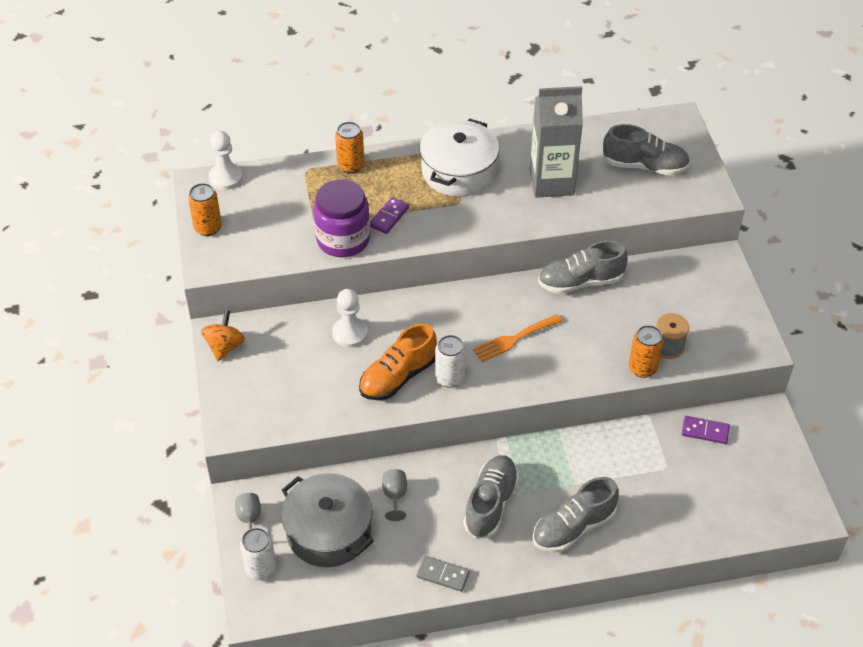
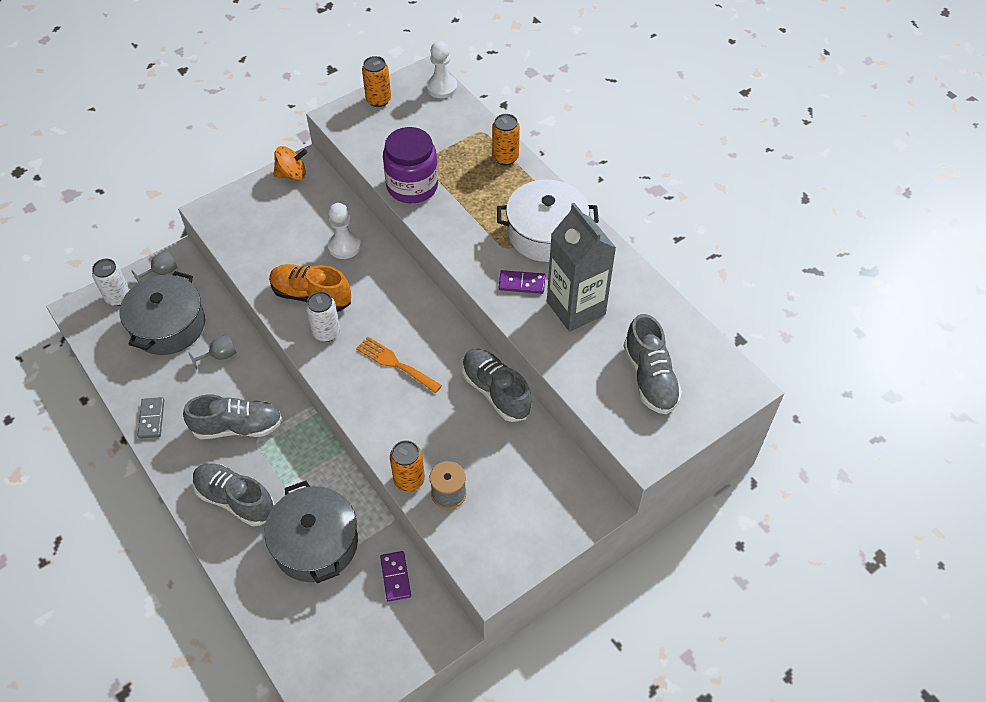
camera: 65 degrees right, 5 degrees up
purple domino [370,197,409,234] -> purple domino moved to [499,270,545,294]
none -> grey pot [264,481,358,583]

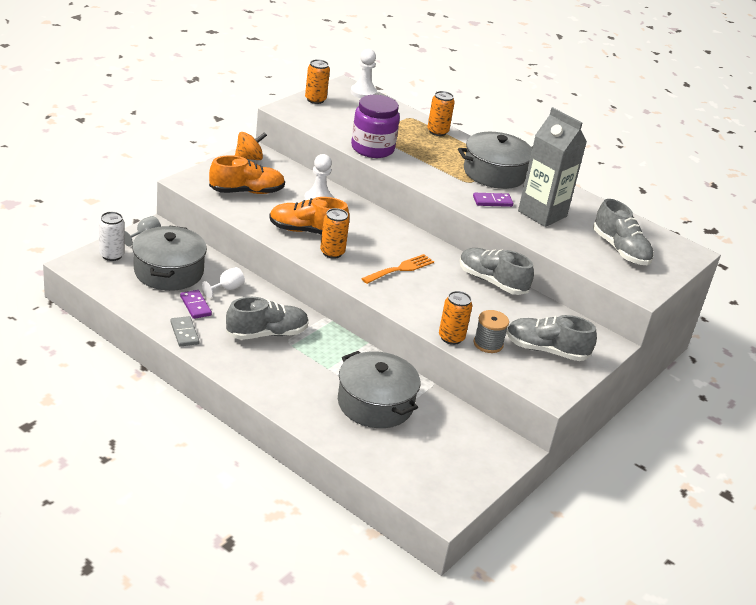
camera: 20 degrees left, 20 degrees down
grey goblet [188,334,237,370] -> white goblet [202,267,245,298]
grey shoe [193,463,275,526] -> grey shoe moved to [506,315,597,361]
white can [306,291,340,342] -> orange can [320,208,349,259]
orange fork [356,336,442,393] -> orange fork turned 120 degrees clockwise [361,254,434,284]
purple domino [380,551,411,602] -> purple domino moved to [180,290,212,319]
white pot [497,179,599,262] -> grey pot [458,132,533,189]
none -> orange shoe [209,155,285,194]

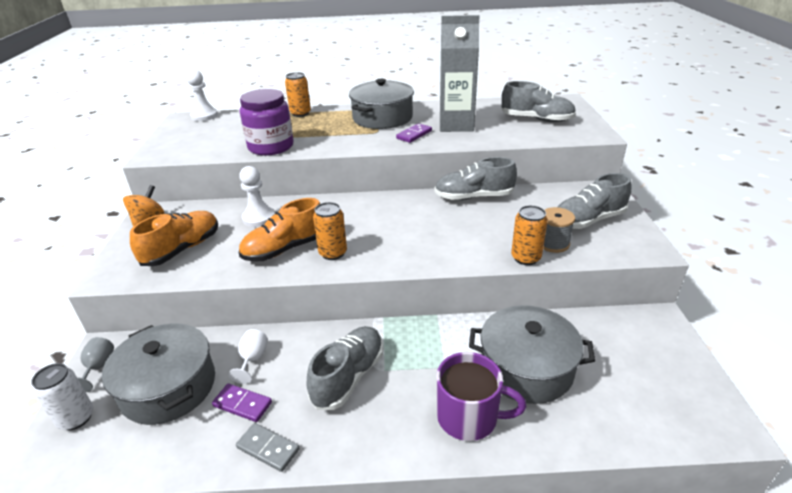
camera: 35 degrees left, 0 degrees up
orange can [305,59,330,104] -> none
orange fork [361,254,434,284] -> none
none -> purple mug [436,352,526,441]

